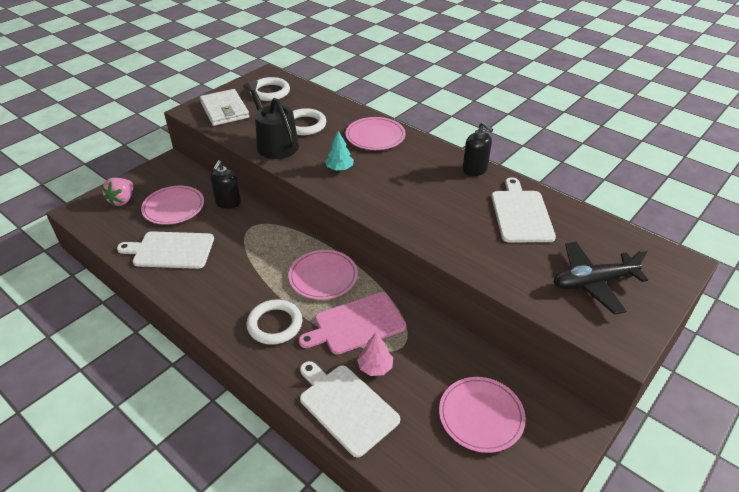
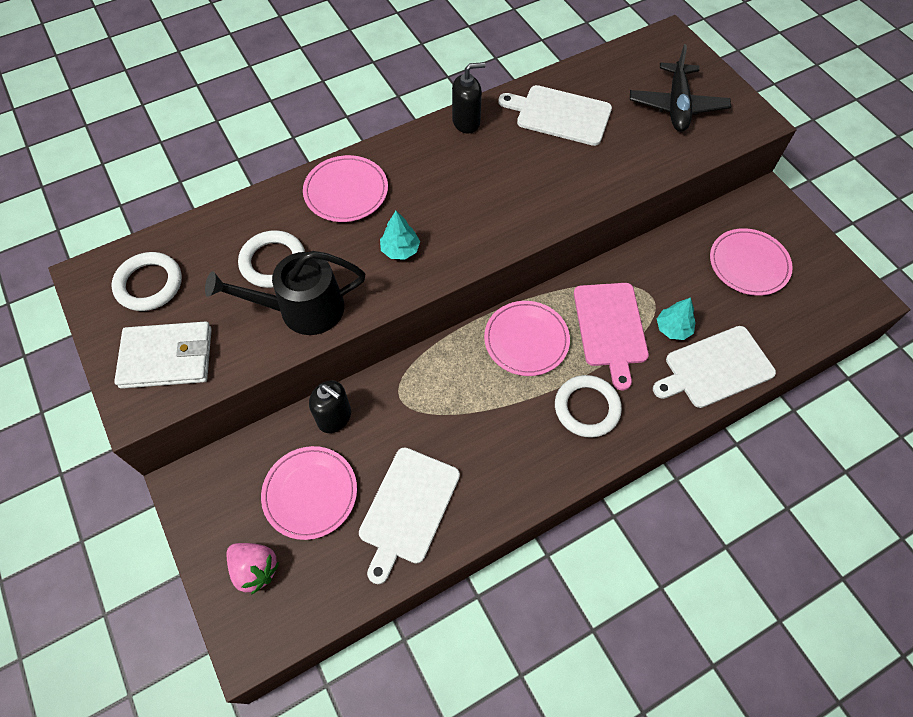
camera: 70 degrees left, 20 degrees up
pink tree [357,332,393,376] -> turquoise tree [657,297,696,340]

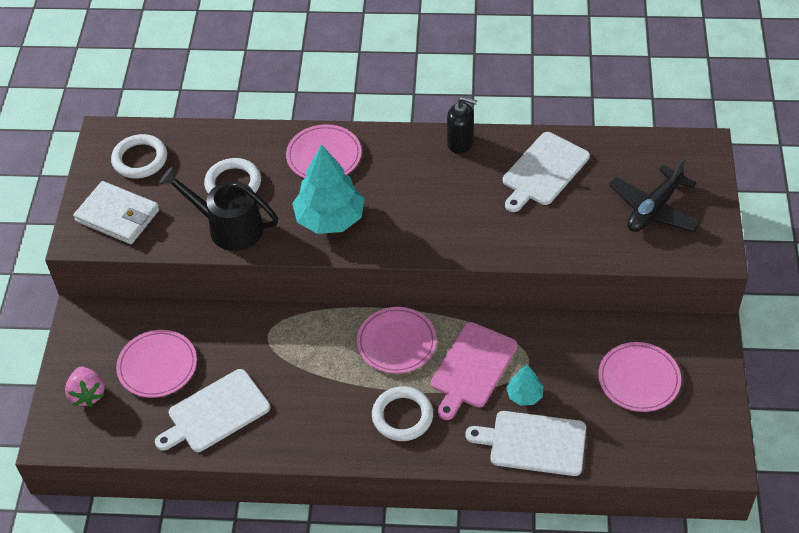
camera: 35 degrees right, 10 degrees down
black soap dispenser [309,381,351,433] -> none
turquoise tree [380,211,420,260] -> turquoise tree [292,144,365,234], size x2.02
white cutting board [498,85,612,146] -> white cutting board turned 105 degrees counterclockwise [503,132,590,212]

